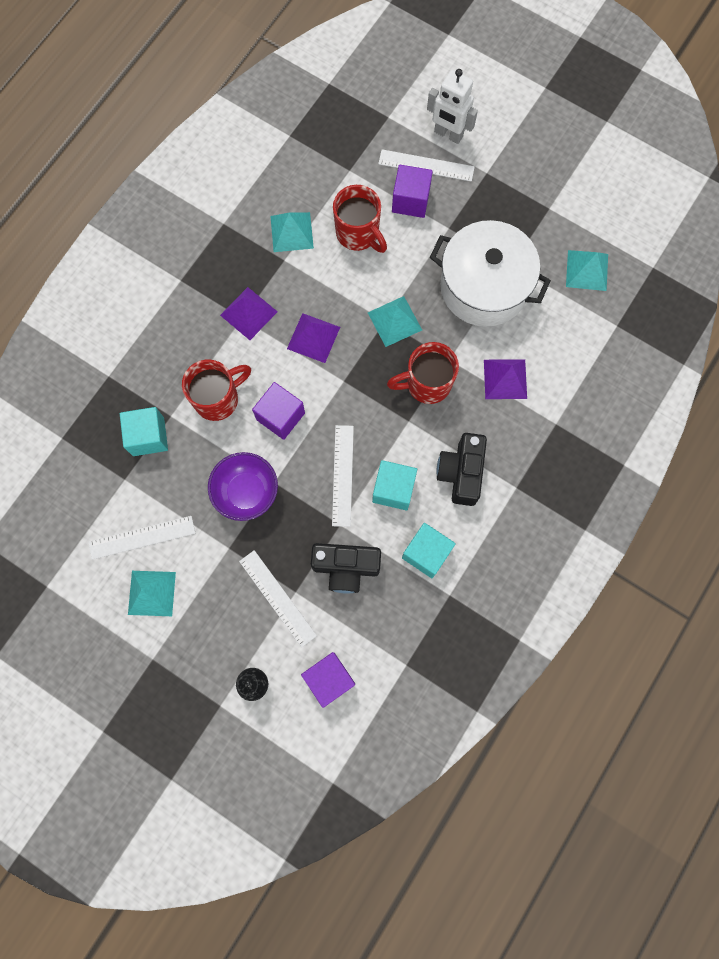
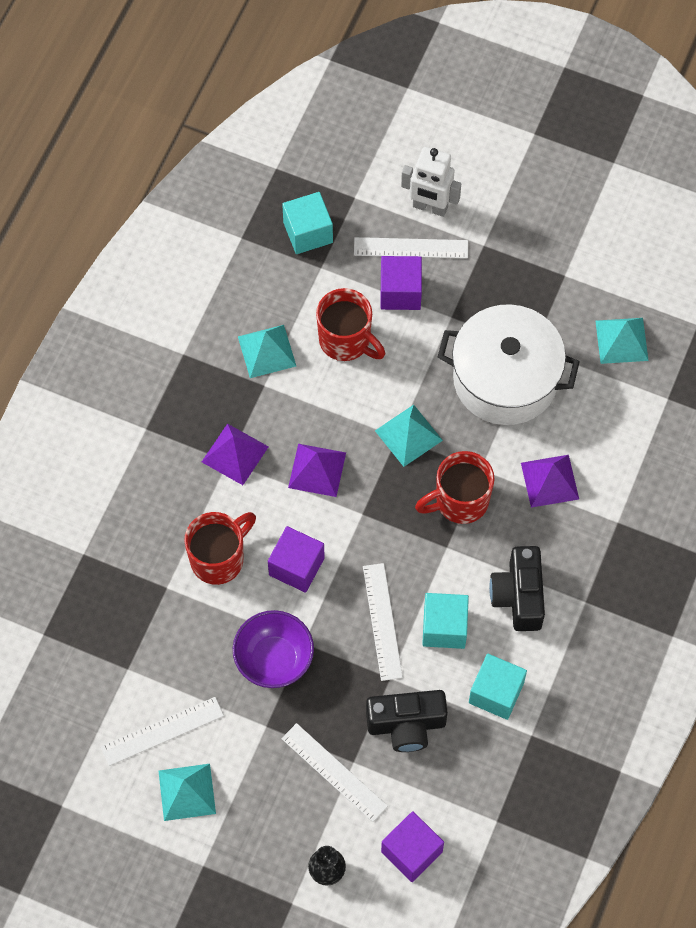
camera: 10 degrees left, 10 degrees down
turquoise cube [120,407,168,456] -> turquoise cube moved to [282,192,333,254]

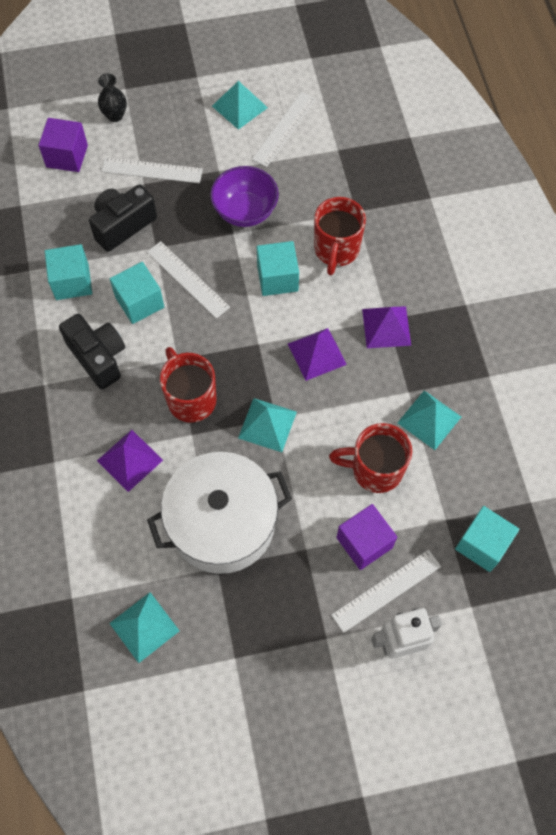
camera: 145 degrees right, 0 degrees up
purple cube [268,526,325,593] -> turquoise cube [257,241,299,296]
red mug [415,451,495,524] -> red mug turned 60 degrees counterclockwise [160,347,217,423]

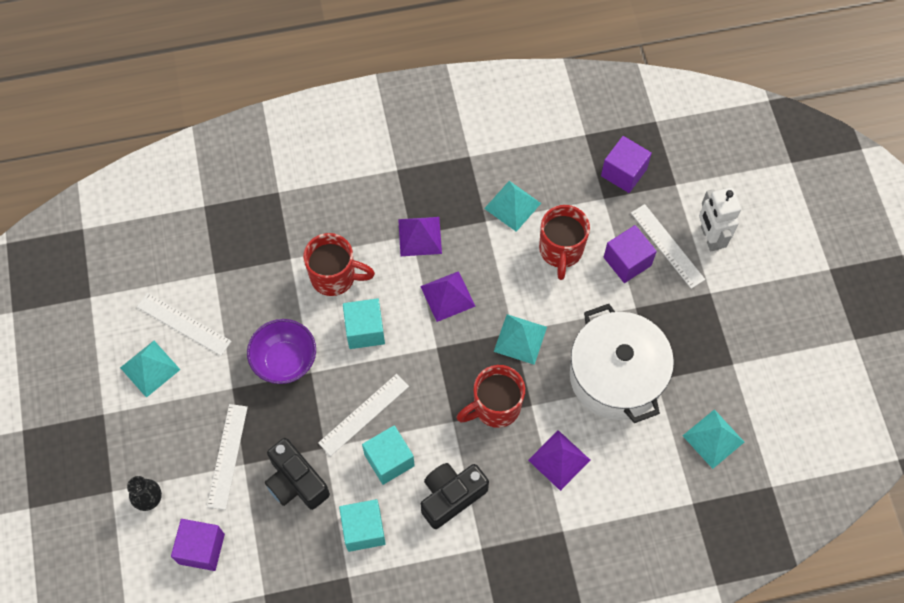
camera: 90 degrees left, 0 degrees up
turquoise cube [455,506,520,572] -> purple cube [601,136,652,193]

